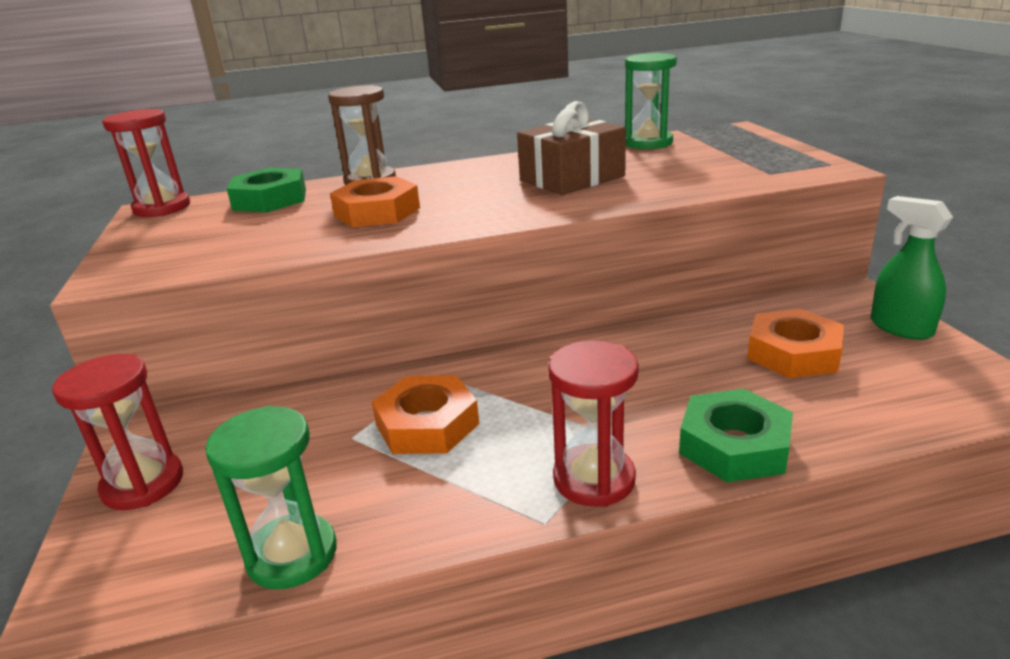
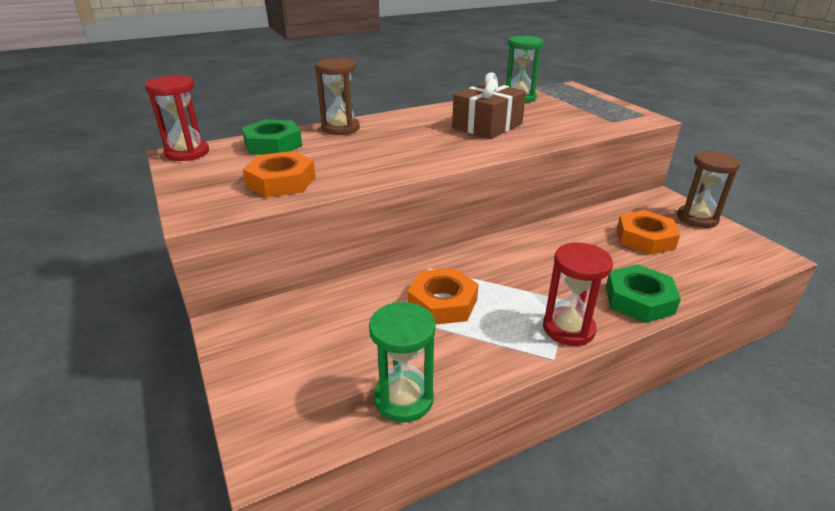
camera: 15 degrees left, 5 degrees up
red hourglass [52,354,183,510] -> none
orange nut [330,176,420,227] -> orange nut moved to [243,151,316,198]
green spray bottle [870,196,953,340] -> brown hourglass [677,151,740,228]

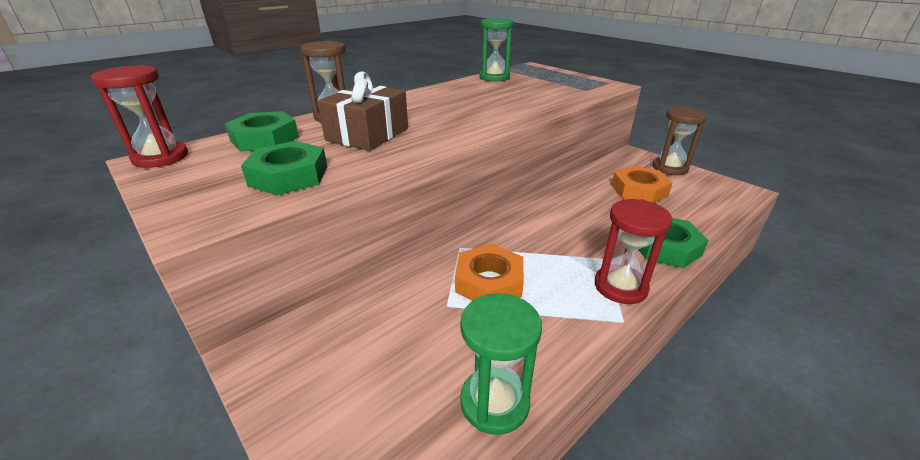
camera: 15 degrees left, 0 degrees up
orange nut [243,151,316,198] -> green nut [241,141,327,195]
brown gift [452,72,526,139] -> brown gift moved to [317,71,408,151]

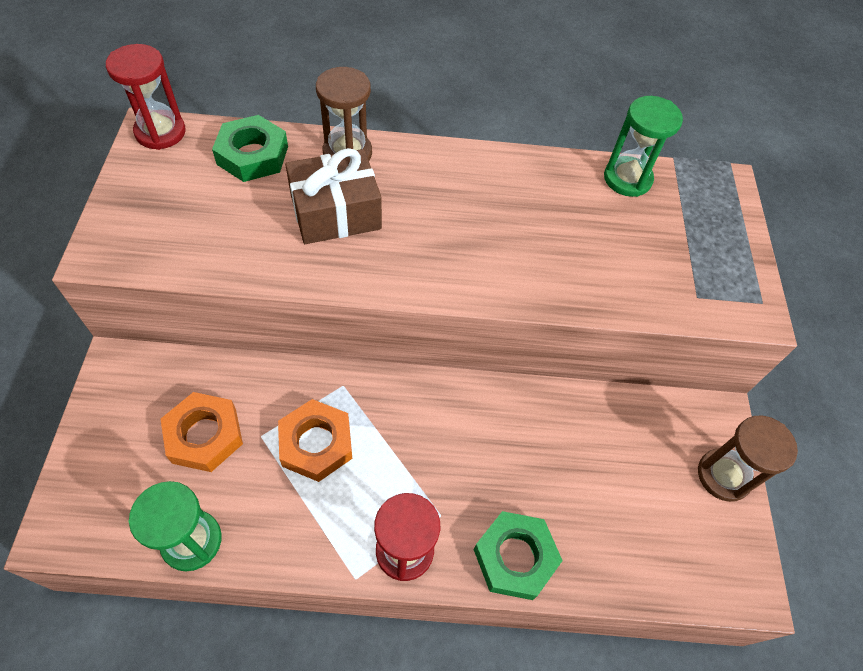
camera: 40 degrees right, 25 degrees up
green nut [241,141,327,195] -> none
orange nut [611,165,673,203] -> orange nut moved to [161,392,243,472]

